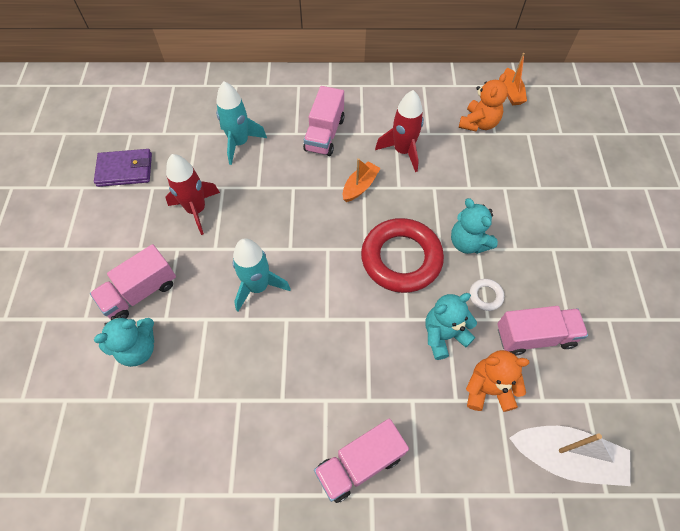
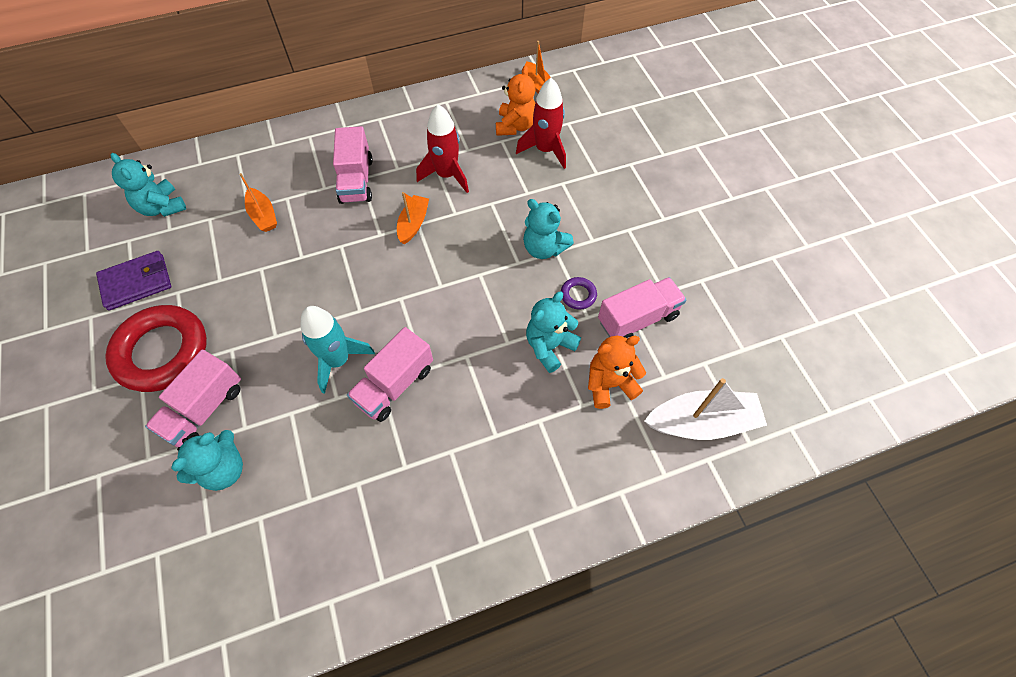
camera: 20 degrees left, 0 degrees up
red rocket [165,154,220,235] -> red rocket moved to [516,78,566,169]
turquoise rocket [216,81,267,165] -> orange boat [239,173,277,232]
pink truck [314,419,409,503] -> pink truck moved to [347,327,433,422]
red ring [361,218,444,293] -> red ring moved to [105,305,207,392]
white ring [469,279,504,311] -> purple ring [561,277,597,310]
none -> turquoise teddy bear [111,153,186,217]

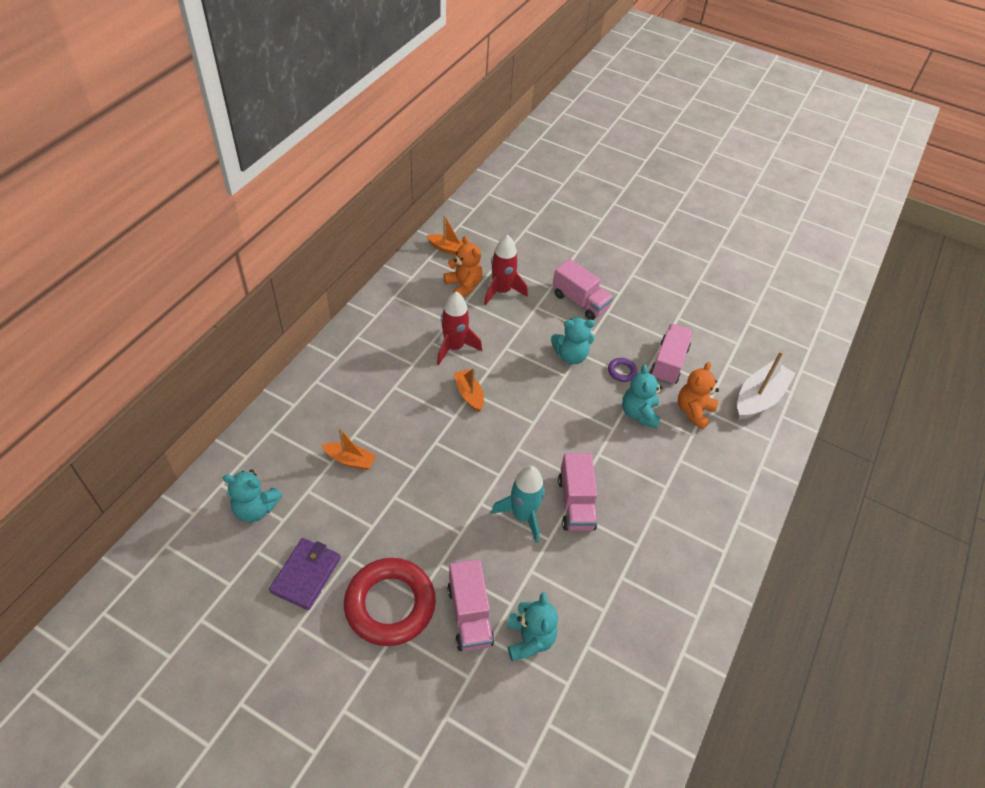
camera: 45 degrees left, 10 degrees down
pink truck [333,126,373,204] -> pink truck moved to [552,259,614,320]

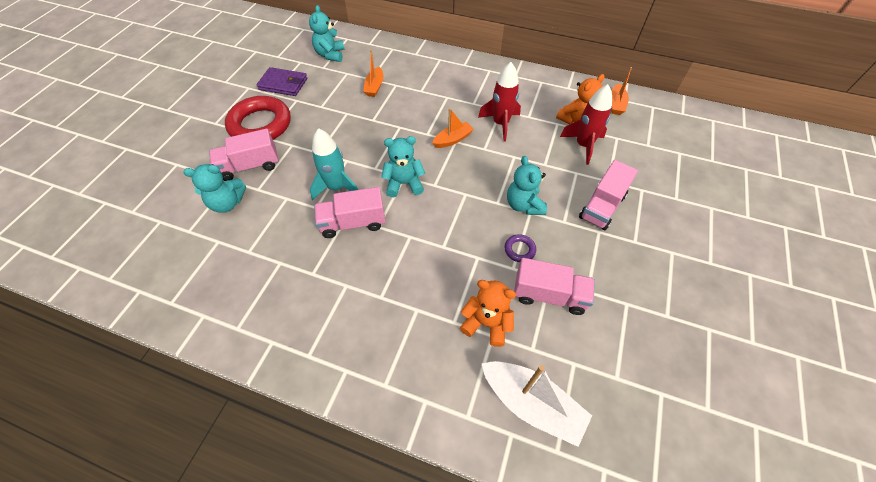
camera: 85 degrees right, 5 degrees up
turquoise teddy bear [622,364,663,428] -> turquoise teddy bear moved to [381,136,426,197]

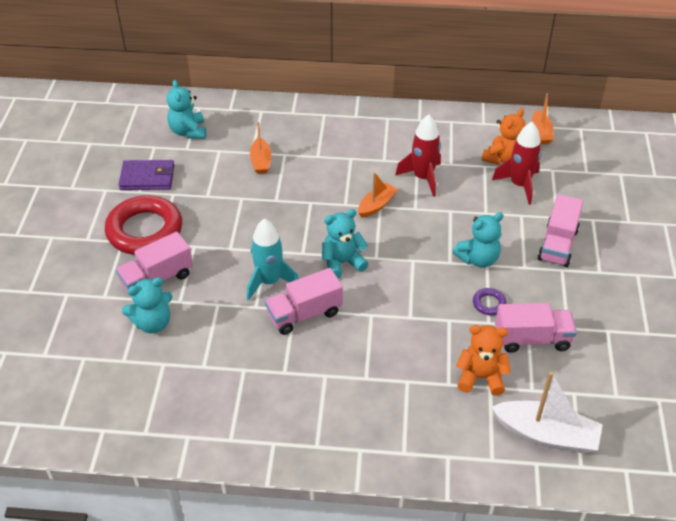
camera: 15 degrees left, 10 degrees down
turquoise teddy bear [507,156,547,215] -> turquoise teddy bear turned 90 degrees counterclockwise [453,212,504,268]

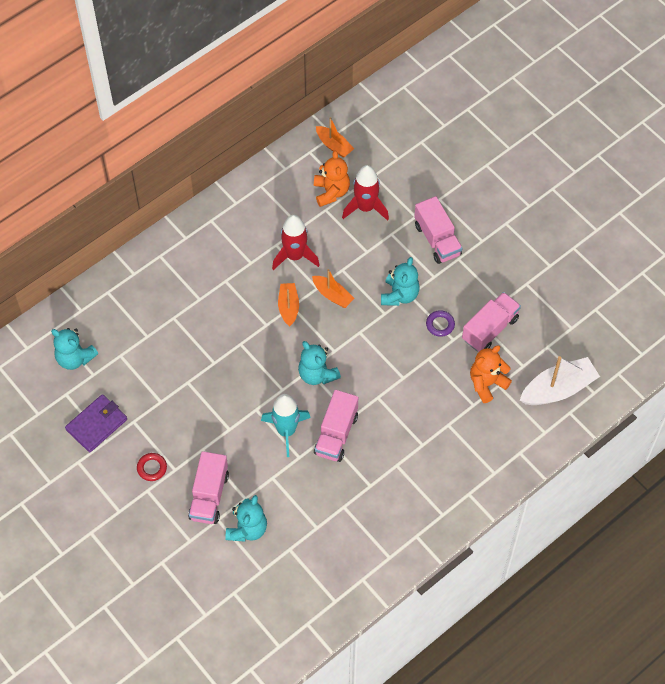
camera: 45 degrees left, 15 degrees up
red ring [105,195,182,255] -> red ring [137,453,167,481], size x0.41
orange boat [250,122,271,174] -> orange boat moved to [312,269,354,308]
turquoise teddy bear [322,209,369,279] -> turquoise teddy bear turned 60 degrees counterclockwise [298,341,341,385]

